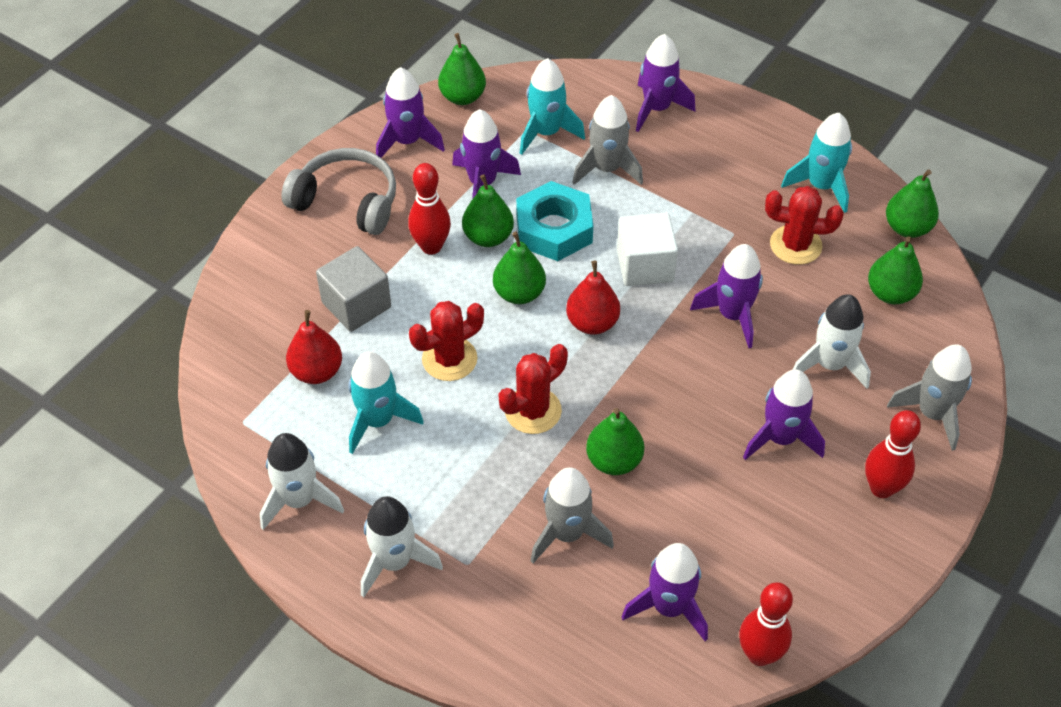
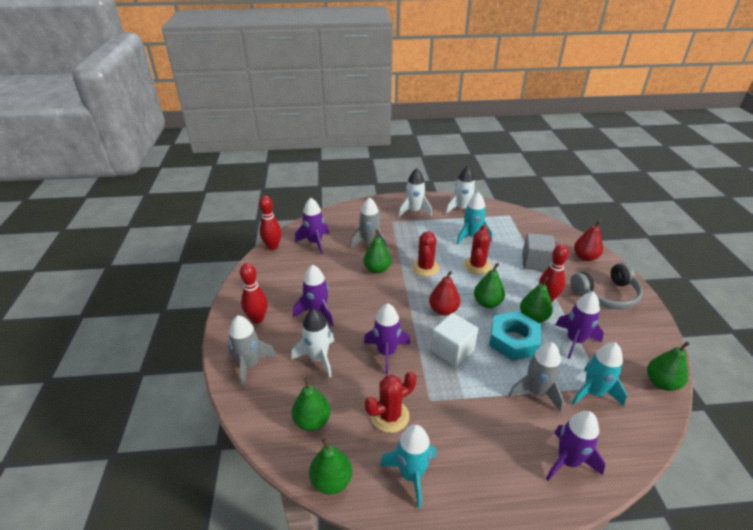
camera: 140 degrees right, 15 degrees down
red pear [286,310,342,384] -> red pear moved to [574,220,603,261]
purple rocket [376,67,445,158] -> none

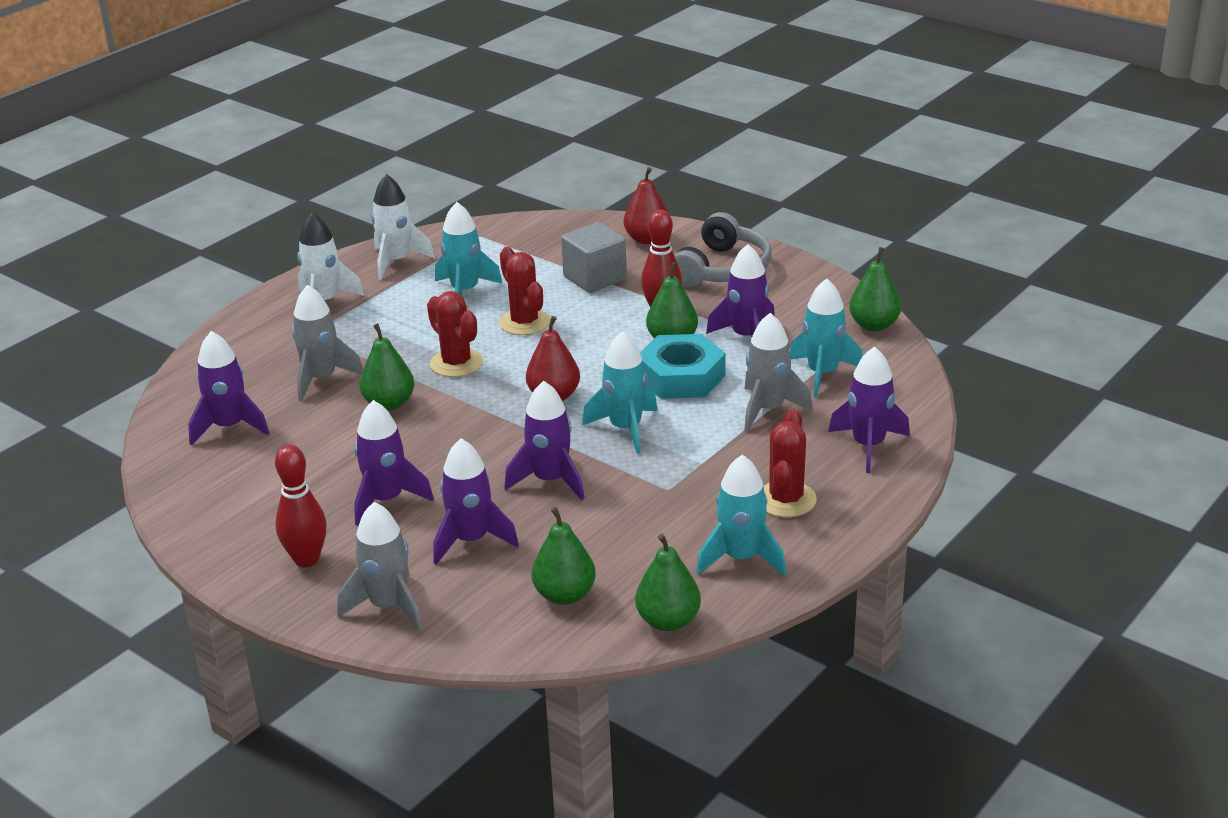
camera: 45 degrees left, 5 degrees down
red bowling pin [259,196,281,250] -> none
white rocket [291,309,334,377] -> purple rocket [433,439,519,565]
red cactus [365,371,417,433] -> red cactus moved to [764,409,817,517]
white cube [431,313,478,367] -> turquoise rocket [582,331,658,454]
green pear [474,263,505,308] -> none

